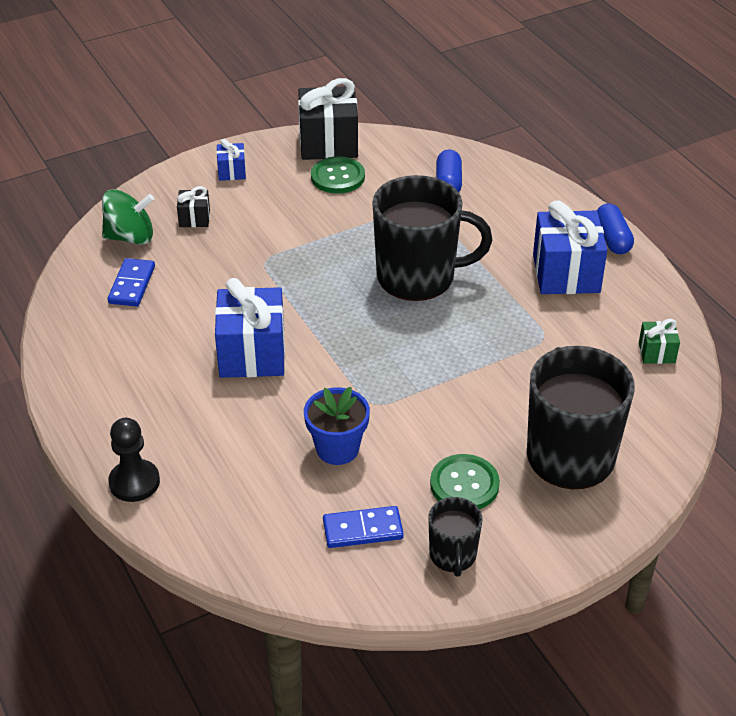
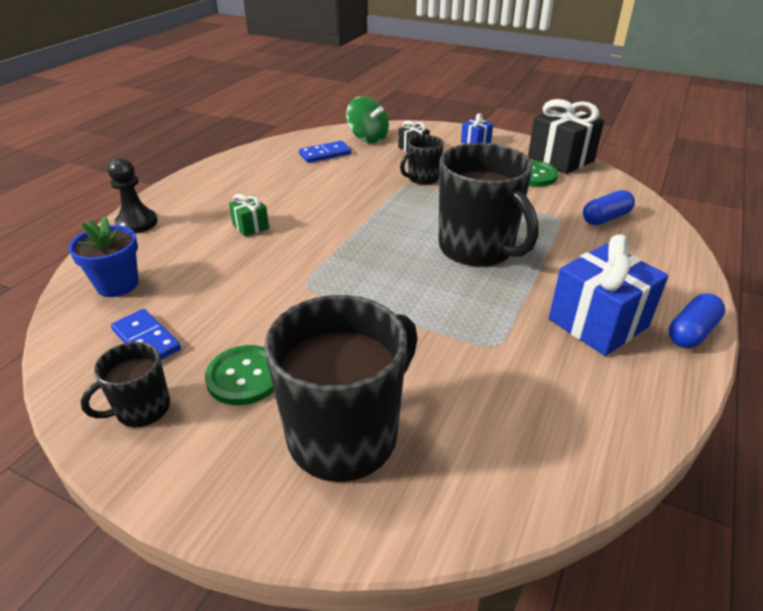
camera: 55 degrees right, 5 degrees down
blue gift [215,278,285,378] -> none
blue flower pot [304,387,370,465] -> blue flower pot moved to [68,216,139,297]
green gift [639,319,680,364] -> green gift moved to [229,194,269,236]
none -> black mug [400,135,444,185]

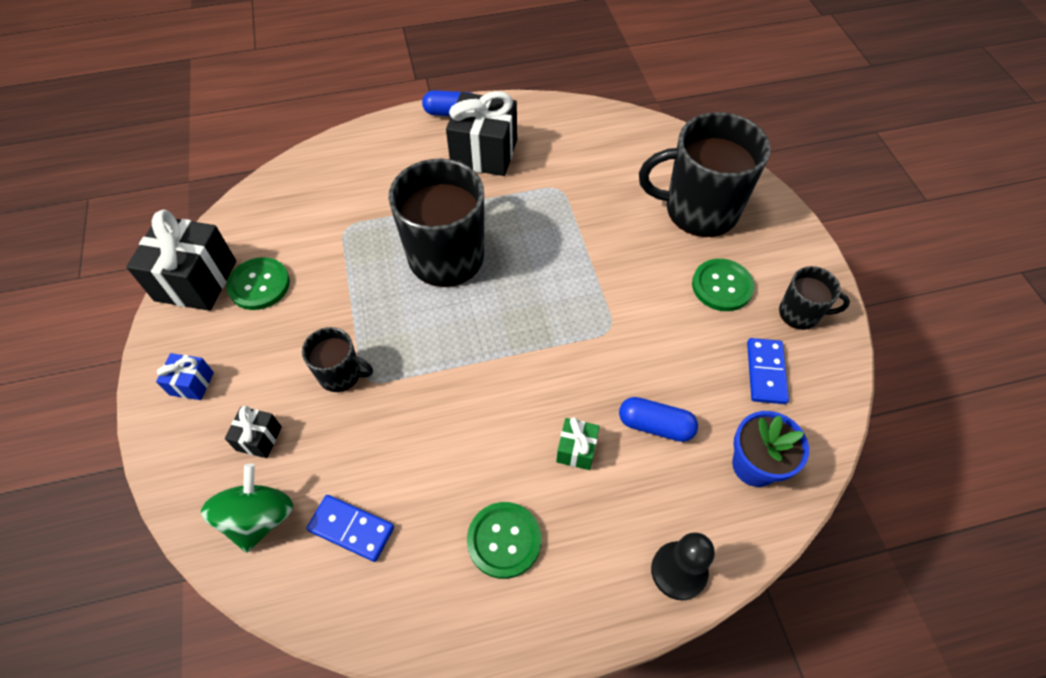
camera: 130 degrees left, 20 degrees up
blue gift [549,234,668,356] -> black gift [446,91,517,176]
blue capsule [583,190,635,225] -> blue capsule moved to [619,397,698,442]
none -> green button [467,502,541,579]

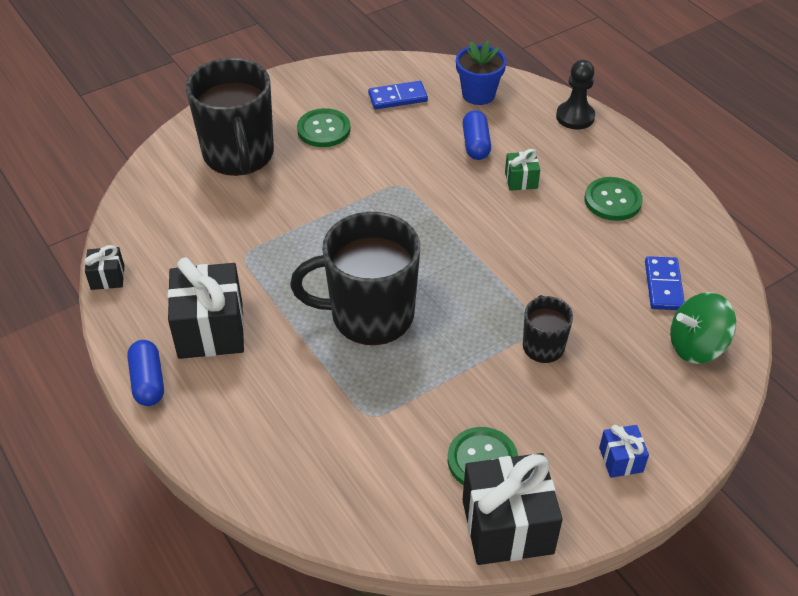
camera: 110 degrees left, 10 degrees down
black gift [225,406,282,458] -> black gift moved to [84,245,124,290]
black mug [779,266,850,330] -> none

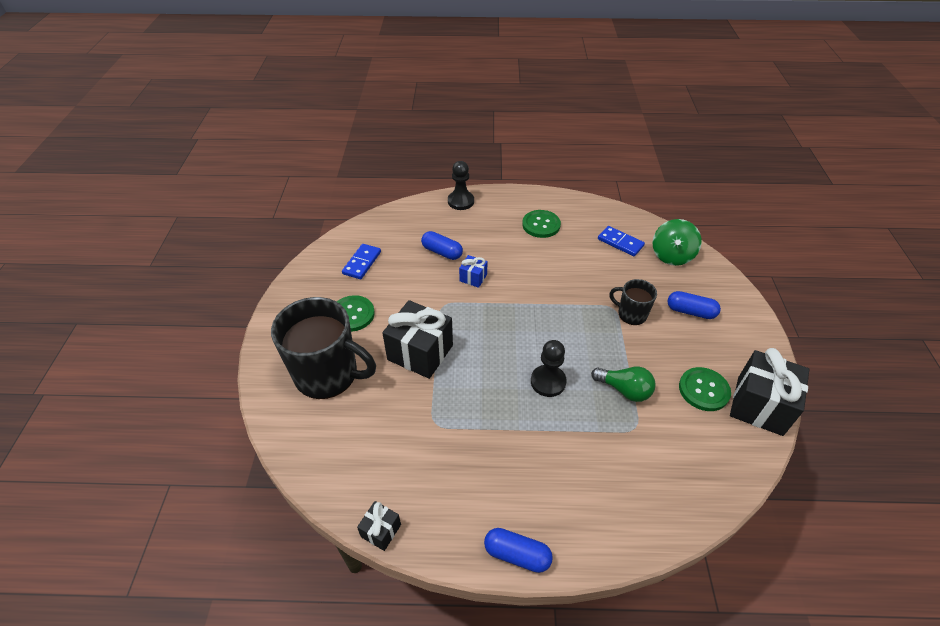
camera: 55 degrees left, 0 degrees up
black gift [167,257,244,359] -> black gift moved to [382,300,453,379]
black mug [290,212,420,345] -> black pawn [531,340,567,397]
blue flower pot [456,41,506,105] -> none
green gift [505,149,540,191] -> none
blue gift [599,425,649,478] -> blue gift moved to [459,255,488,288]
none -> green light bulb [591,367,656,402]
none -> blue capsule [667,291,721,319]

